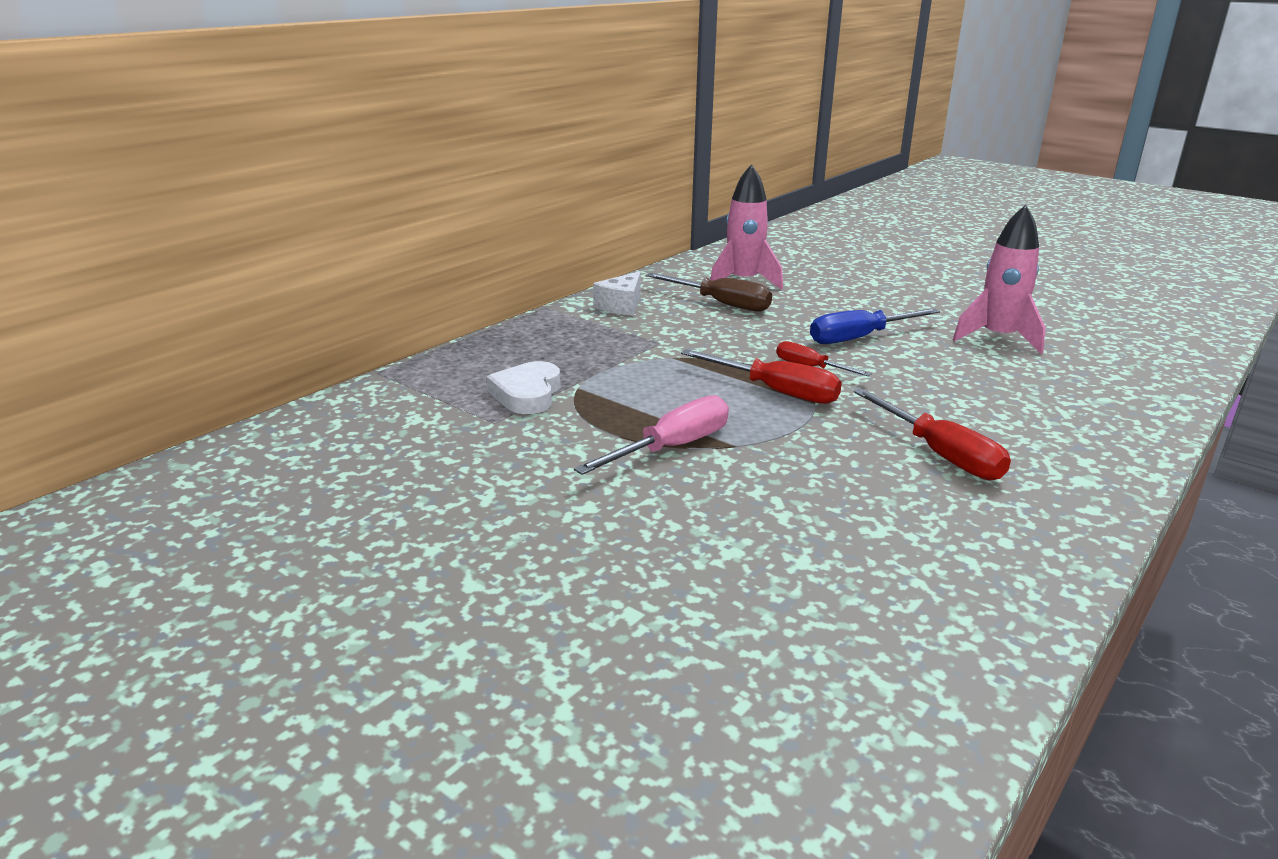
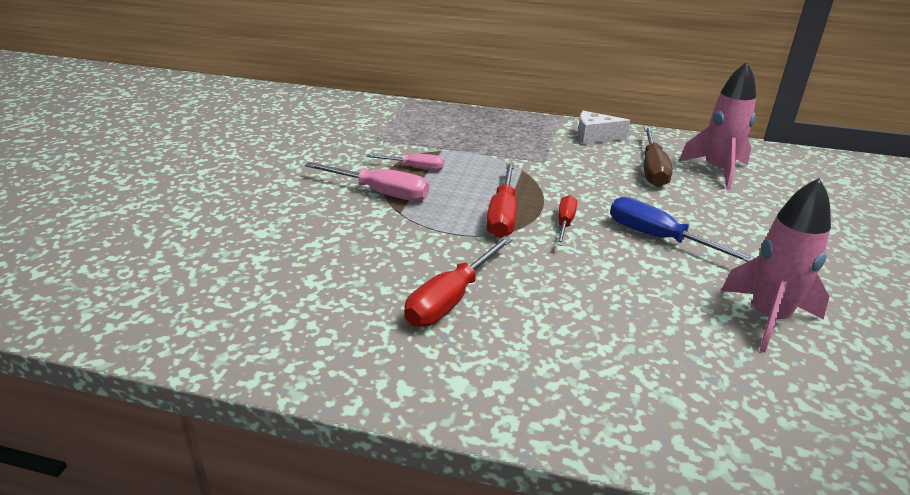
camera: 65 degrees right, 5 degrees up
white heart [487,361,560,414] -> none
none -> pink screwdriver [366,154,444,171]

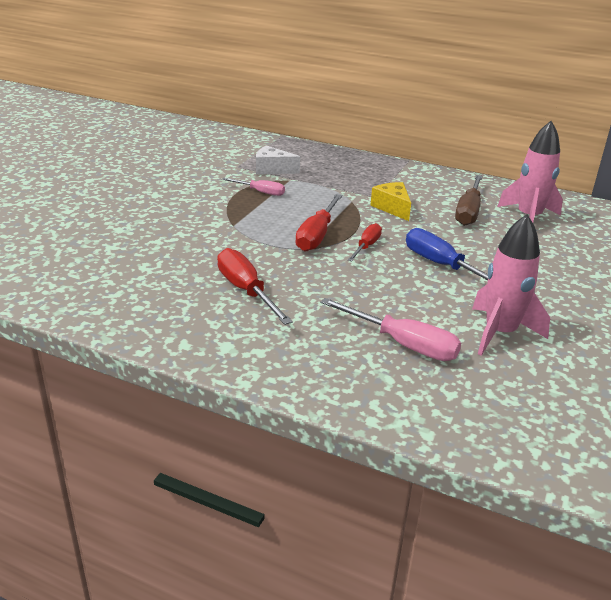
camera: 10 degrees right, 0 degrees up
pink screwdriver [305,162,429,201] -> pink screwdriver moved to [320,298,461,361]
red screwdriver [404,236,513,327] -> red screwdriver turned 105 degrees clockwise [217,248,293,325]
white cheese [578,111,630,144] -> white cheese moved to [256,146,300,174]
none -> yellow cheese [370,182,411,221]

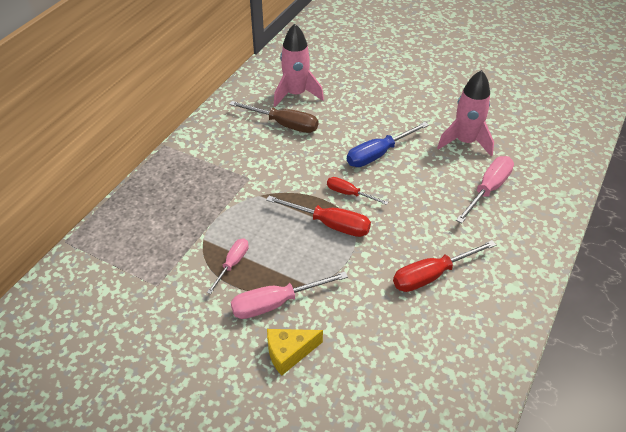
camera: 85 degrees left, 15 degrees up
white cheese [256,146,300,174] -> none
yellow cheese [370,182,411,221] -> yellow cheese moved to [267,329,323,376]
none -> pink screwdriver [230,272,348,319]

